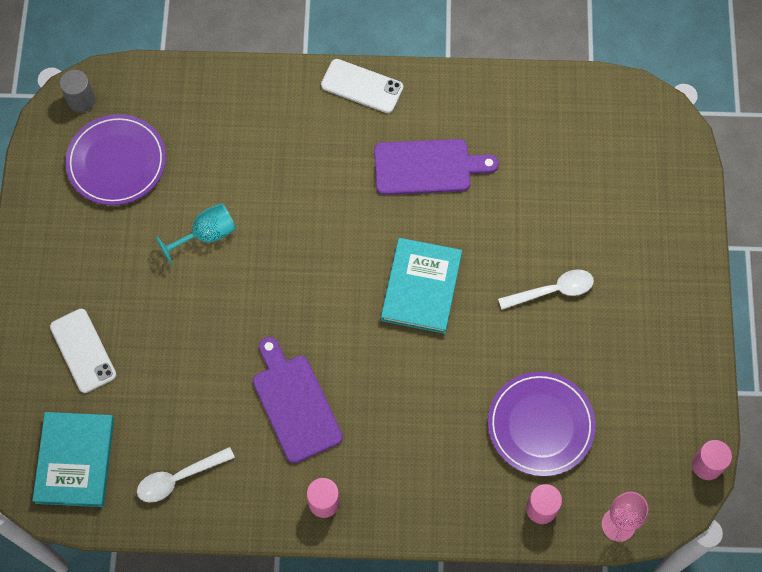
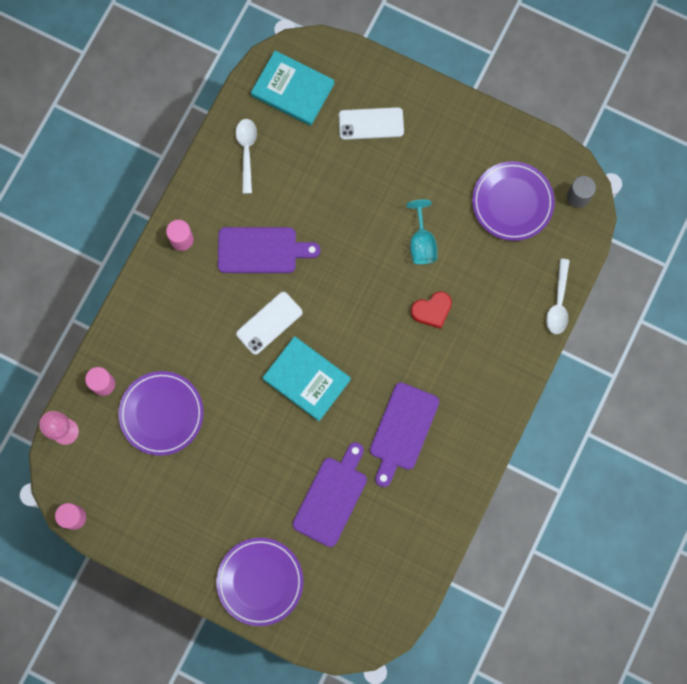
camera: 115 degrees right, 10 degrees up
white phone [321,59,403,113] -> white phone moved to [236,292,303,355]
white spoon [498,269,594,310] -> white spoon moved to [546,259,570,334]
none -> purple plate [216,538,303,626]
none -> purple cutting board [293,442,367,547]
none -> red heart [411,291,452,329]

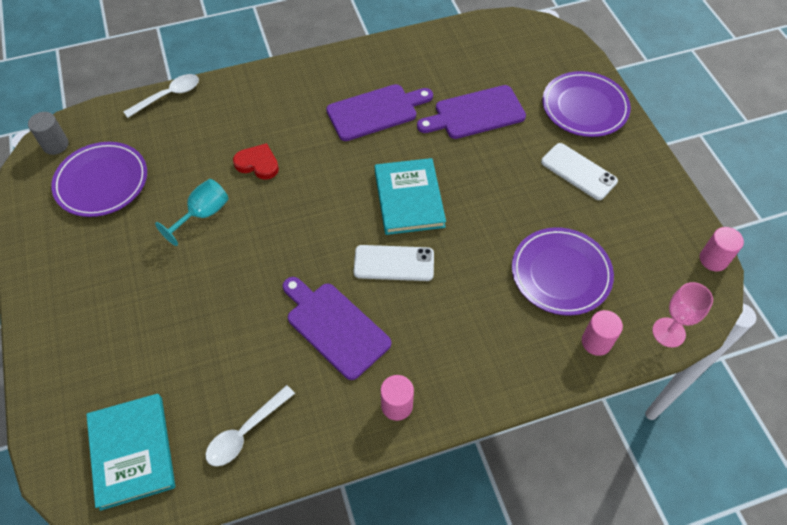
camera: 135 degrees left, 20 degrees down
white phone [338,107,404,140] -> white phone moved to [541,143,618,200]

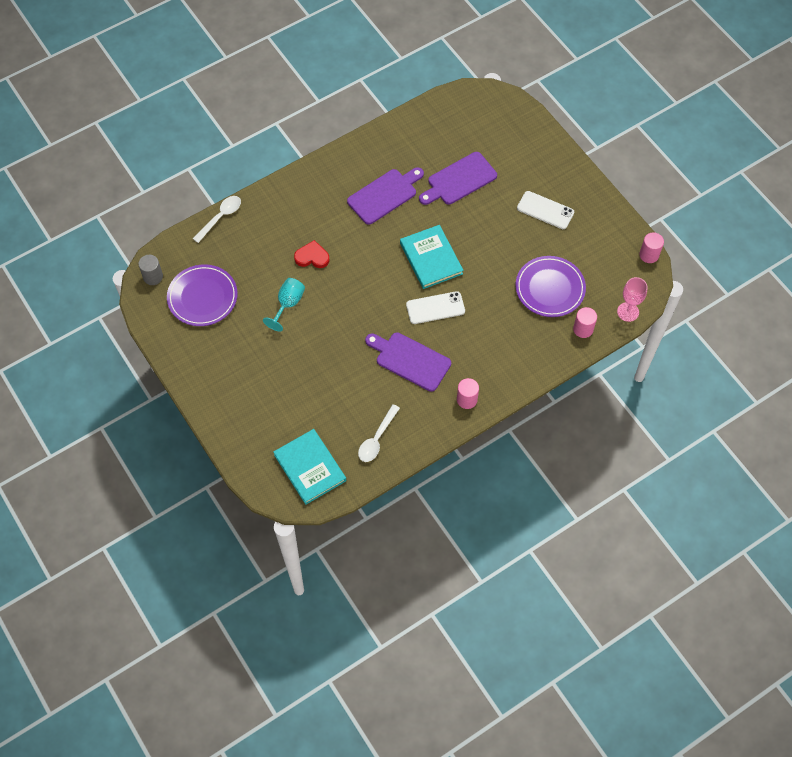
camera: 15 degrees left, 5 degrees up
purple plate [542,71,631,137] -> none

